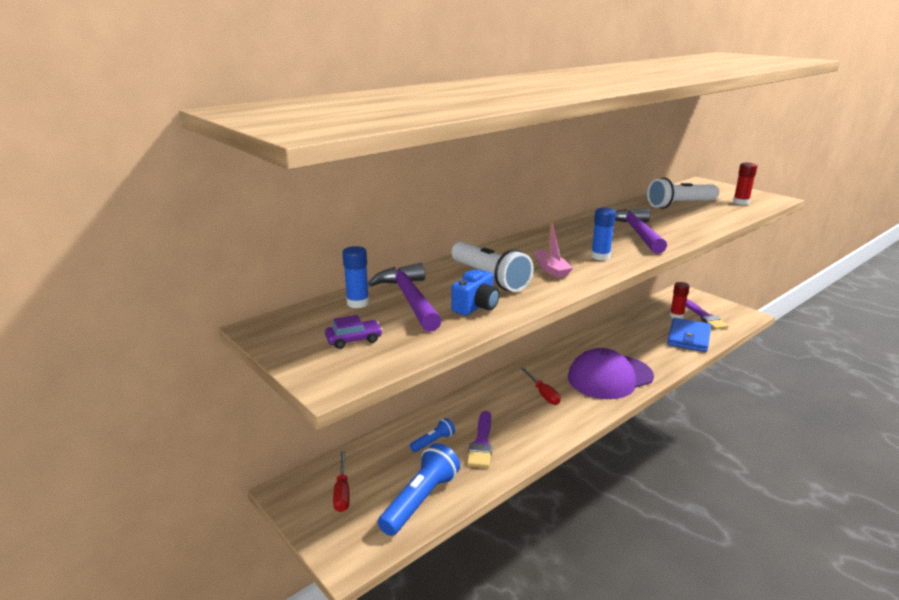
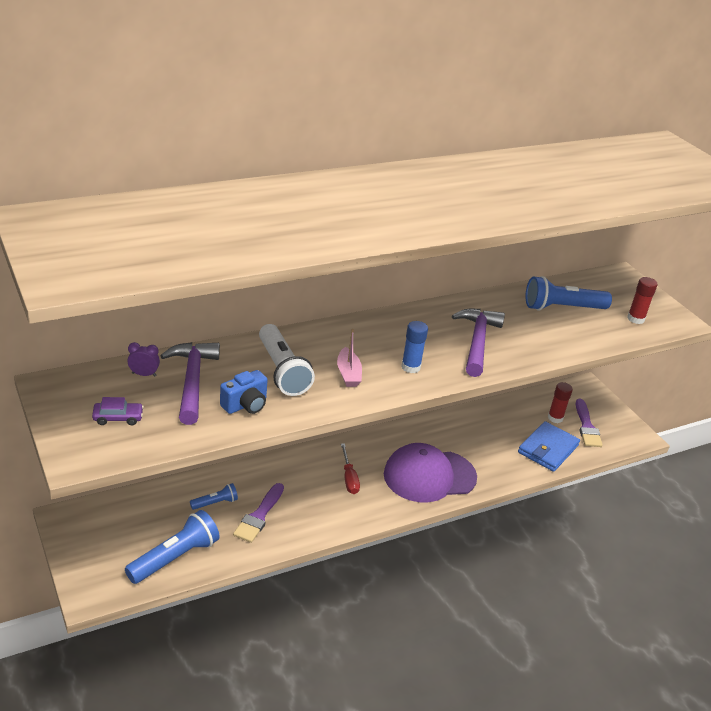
camera: 10 degrees right, 10 degrees up
red screwdriver [333,451,350,512] -> none
blue glue stick [342,246,369,308] -> purple clock [128,342,160,377]
white flashlight [647,178,719,209] -> blue flashlight [525,276,612,311]

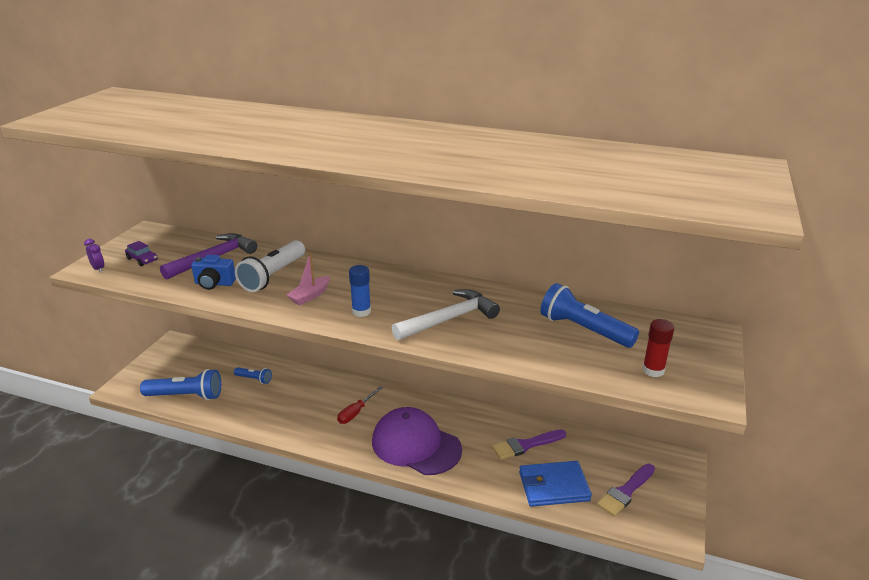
camera: 50 degrees right, 5 degrees down
purple clock [128,342,160,377] -> purple clock moved to [84,239,104,273]
purple brush [233,483,284,543] -> purple brush moved to [492,429,566,460]
purple hammer [452,309,505,377] -> white hammer [392,289,500,340]
red glue stick [548,382,573,423] -> none

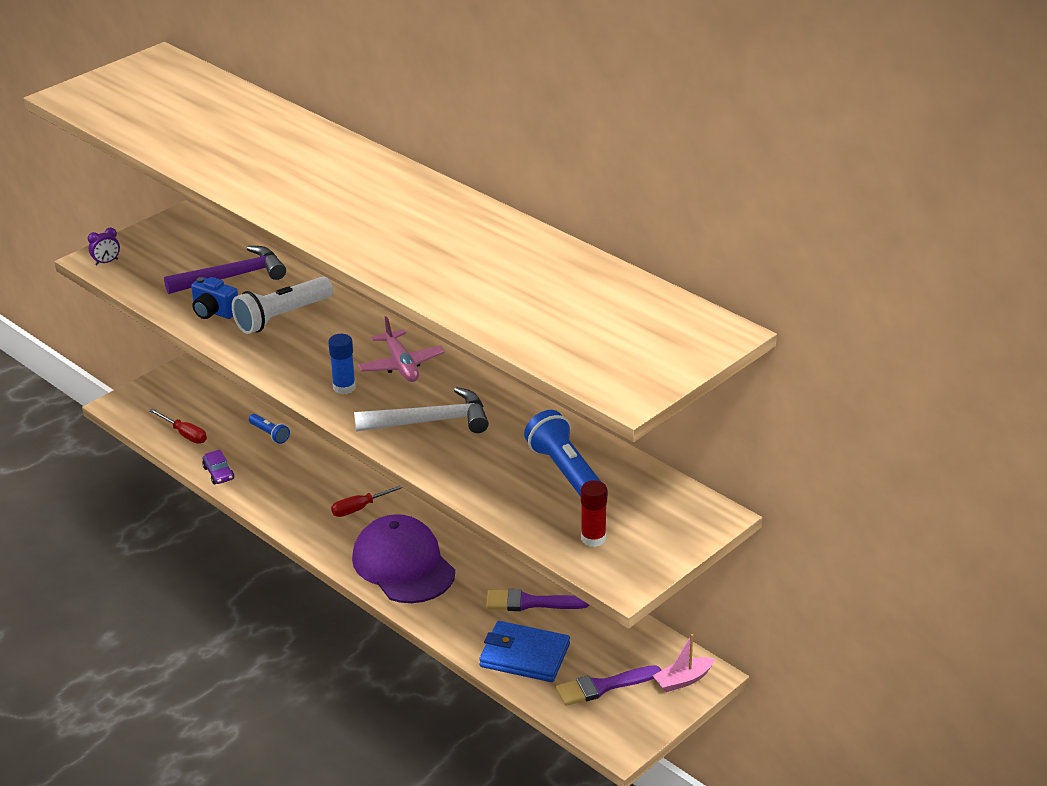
camera: 25 degrees right, 5 degrees up
purple clock [84,239,104,273] -> purple clock turned 75 degrees clockwise [88,228,120,266]
purple car [125,241,158,266] -> purple car moved to [202,449,234,484]
blue flashlight [140,369,221,400] -> red screwdriver [149,409,207,443]
pink boat [287,253,330,305] -> pink boat moved to [653,634,715,692]
none -> pink plane [358,316,445,382]

